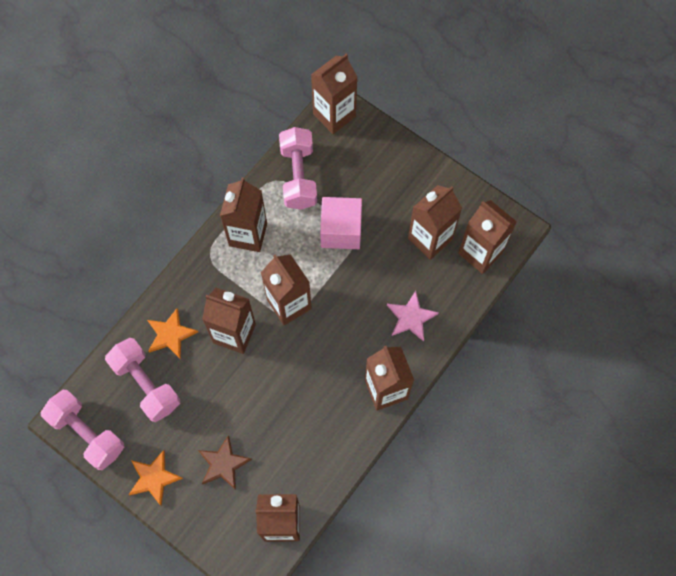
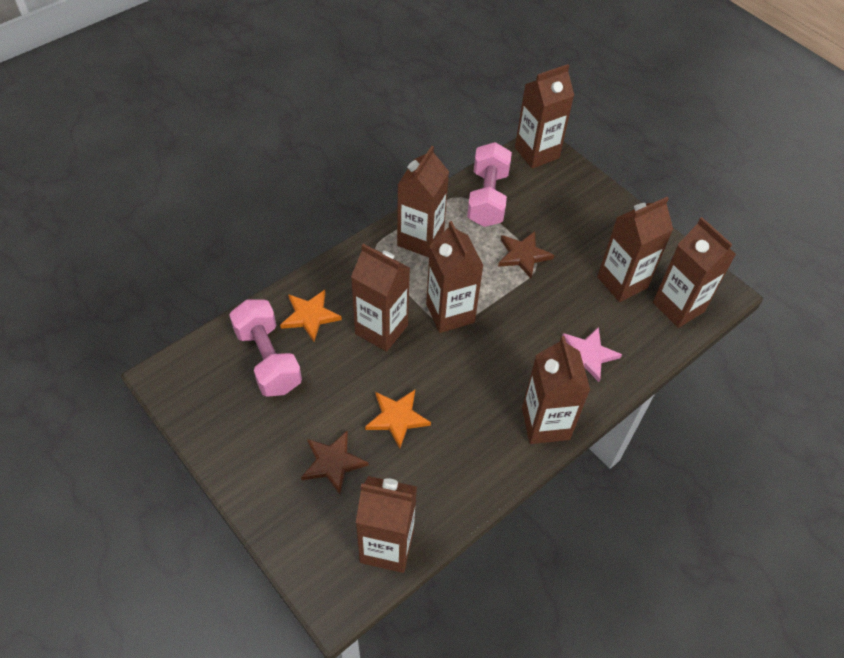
camera: 10 degrees right, 15 degrees down
pink dumbbell [41,390,124,470] -> none
orange star [129,450,183,506] -> orange star moved to [365,390,431,449]
pink cube [320,197,362,249] -> brown star [498,231,554,278]

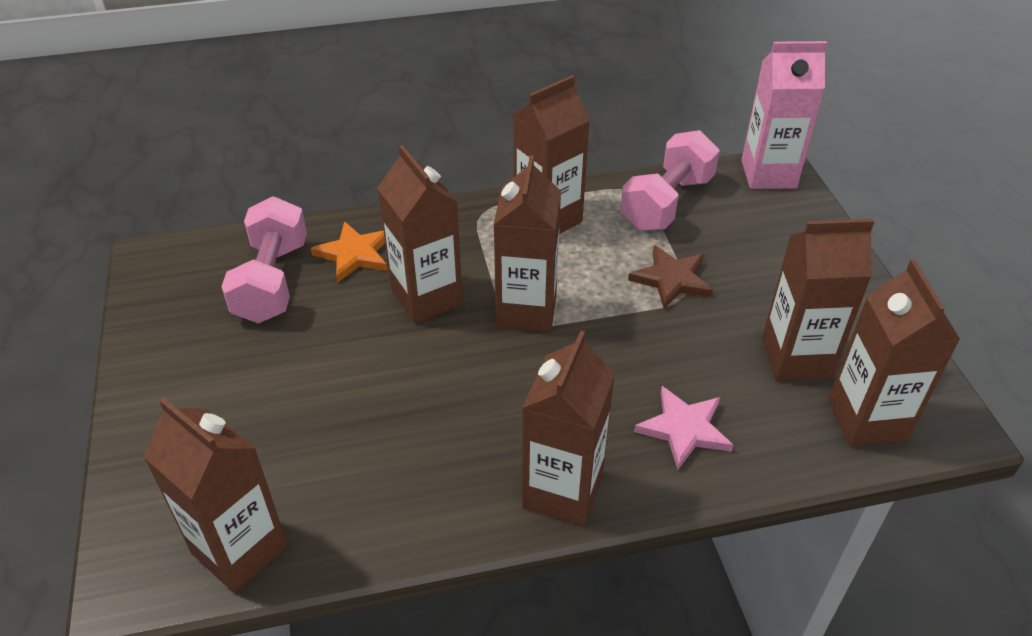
camera: 30 degrees right, 10 degrees down
brown star [301,430,369,494] -> none
orange star [365,390,431,449] -> none
brown carton [515,64,574,169] -> pink carton [741,41,827,189]

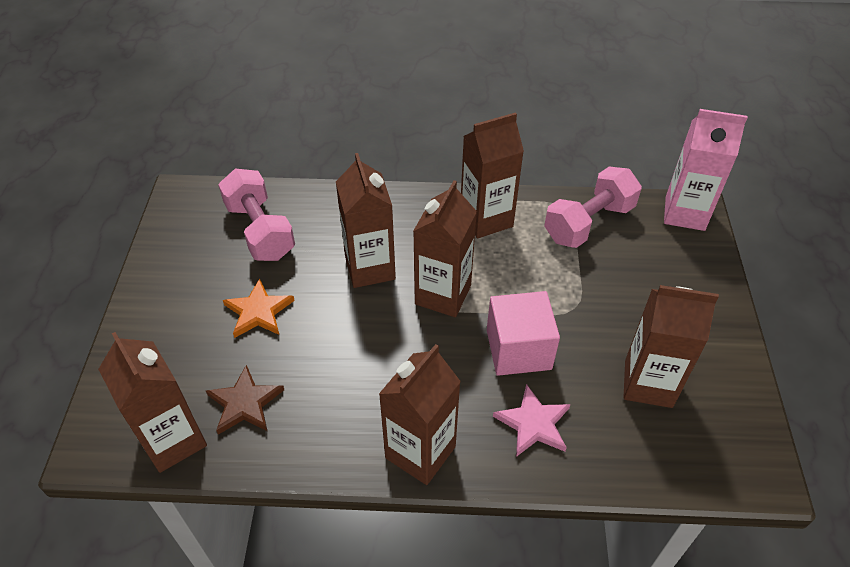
camera: 15 degrees right, 5 degrees up
pink dumbbell [221,196,307,323] -> pink dumbbell turned 45 degrees counterclockwise [218,169,295,261]
orange star [311,221,388,283] -> orange star moved to [223,278,295,338]
brown star [628,245,713,309] -> brown star moved to [206,365,284,435]
brown carton [828,259,960,447] -> none
none -> pink cube [487,291,560,376]

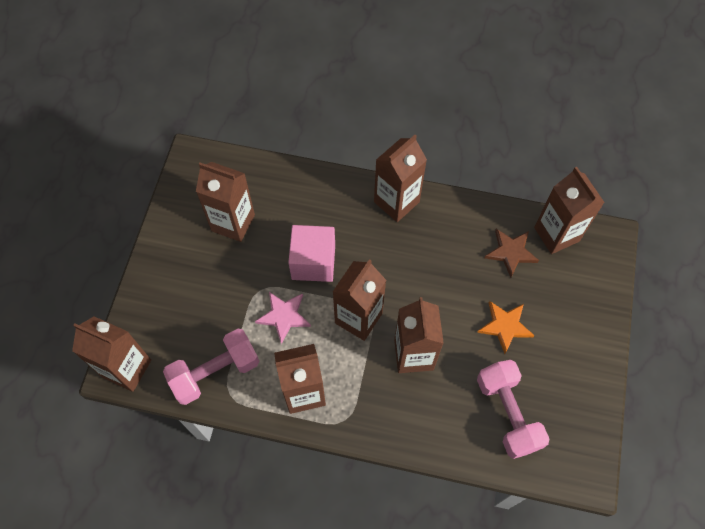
camera: 170 degrees left, 15 degrees up
pink star [493,384,570,457] -> pink star moved to [255,292,311,344]
pink carton [664,109,748,231] -> brown carton [72,316,151,392]

